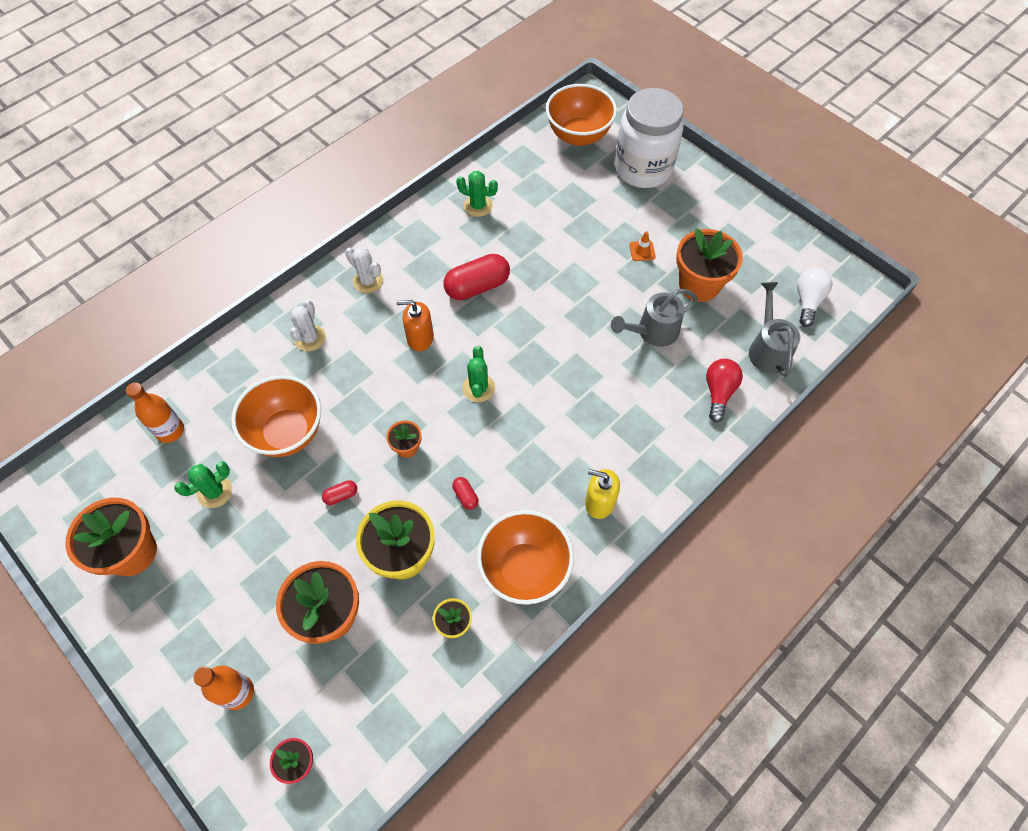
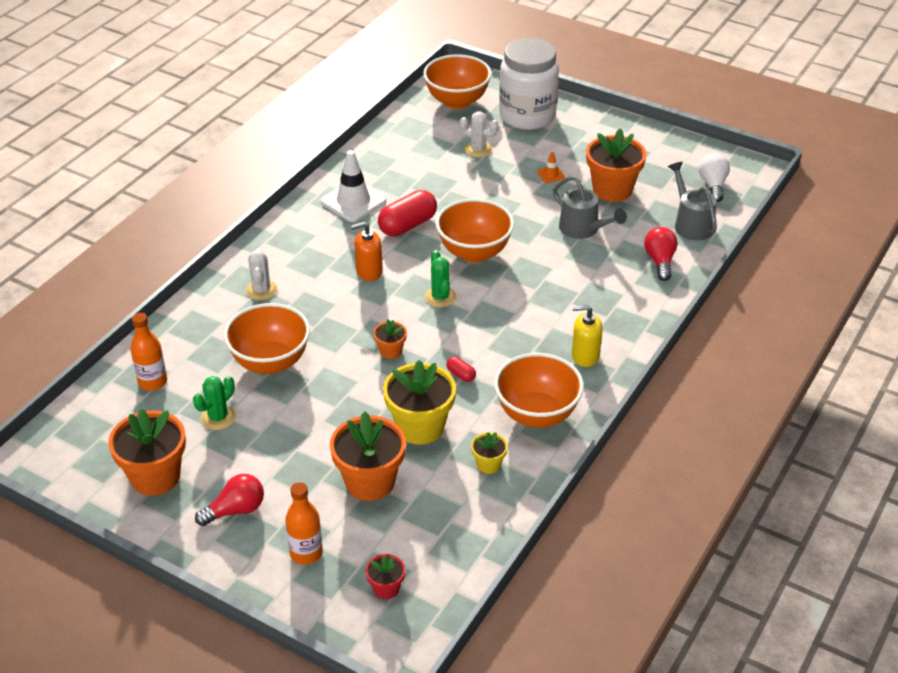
camera: 15 degrees left, 20 degrees down
red capsule [322,480,357,505] -> none
white cactus [345,247,383,293] -> white cactus moved to [460,112,499,157]
green cactus [456,171,498,217] -> none
grey watering can [611,289,698,347] -> grey watering can turned 90 degrees counterclockwise [553,176,627,239]
none -> red light bulb [195,474,264,526]
none -> white traffic cone [321,150,386,222]
none -> orange bowl [436,198,514,263]

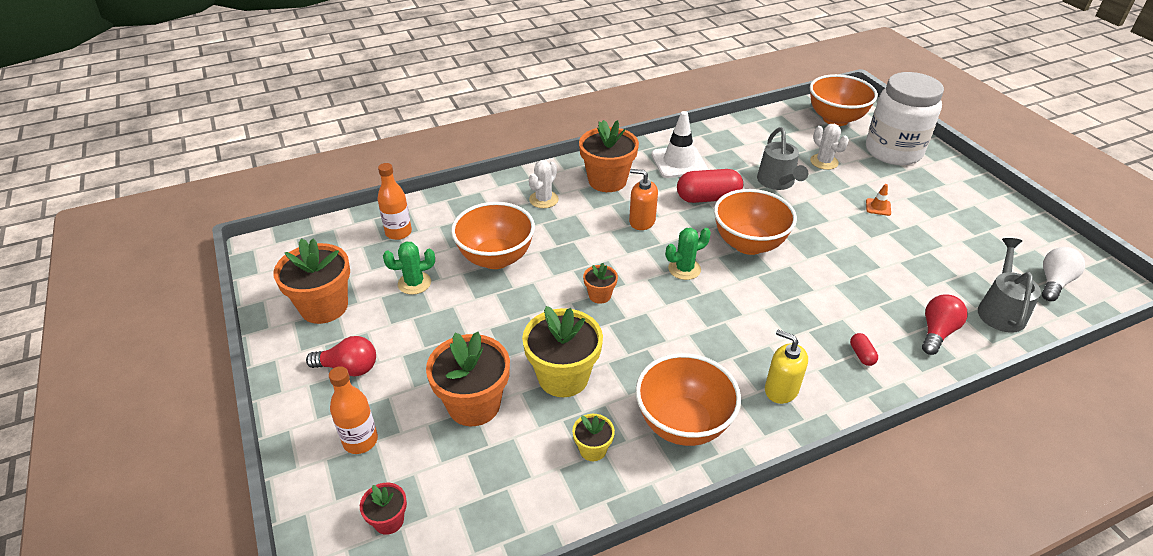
camera: 35 degrees right, 0 degrees up
green cactus [425,250,457,308] -> green cactus turned 45 degrees clockwise [666,228,711,280]
red capsule [447,357,476,382] -> red capsule moved to [850,333,878,366]
grey watering can [553,176,627,239] -> grey watering can moved to [757,127,808,190]
orange flower pot [586,128,646,202] -> orange flower pot moved to [579,120,639,192]

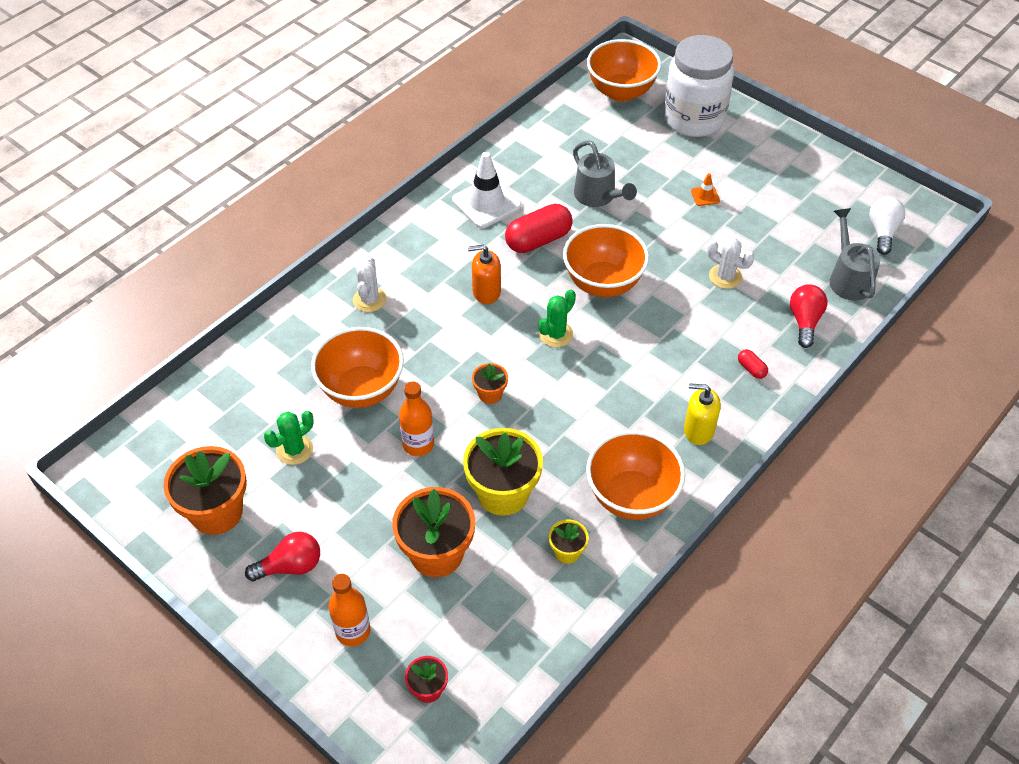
camera: 25 degrees left, 10 degrees up
orange bottle [377,163,412,240] -> orange bottle moved to [399,381,434,456]
orange flower pot [579,120,639,192] -> none
white cactus [810,124,849,170] -> white cactus moved to [707,238,754,289]

